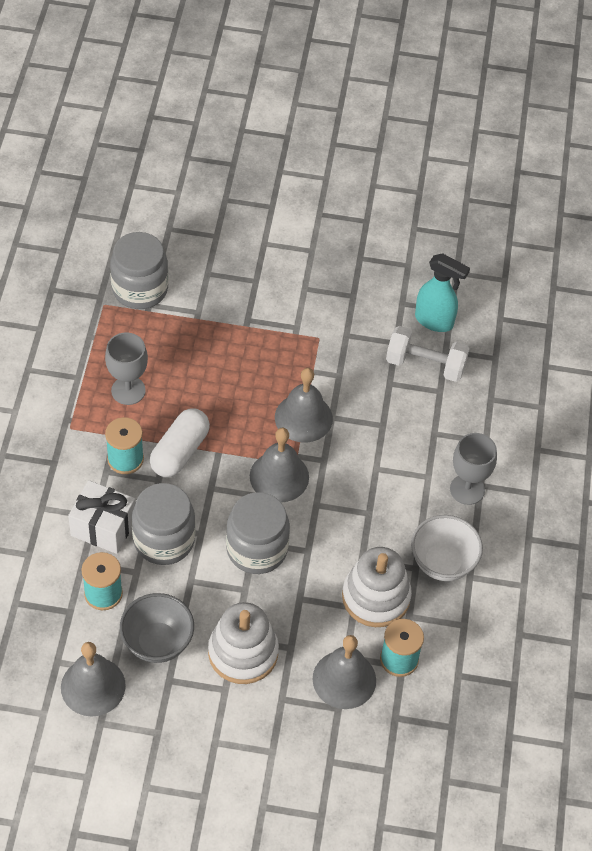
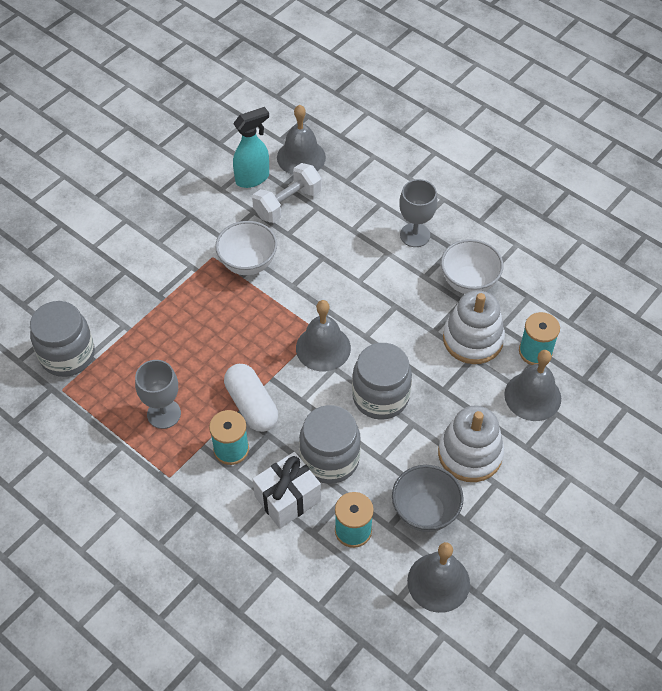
camera: 55 degrees left, 0 degrees up
grey bell [275,368,333,443] -> grey bell moved to [277,105,326,175]
none -> white bowl [215,221,277,275]

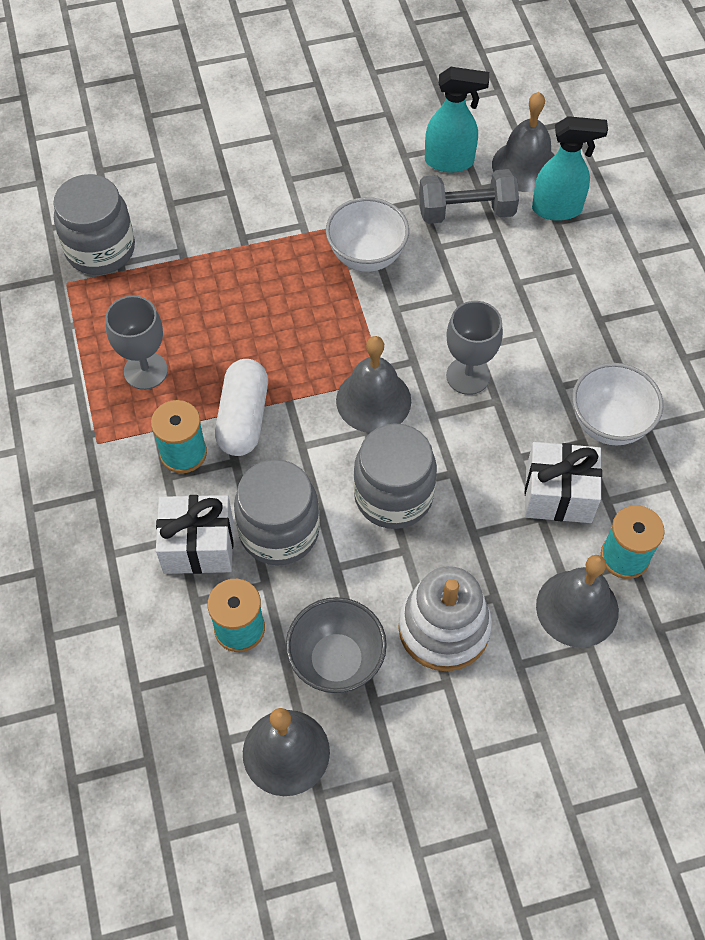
camera: 35 degrees right, 5 degrees up
white dumbbell [252,163,322,223] -> grey dumbbell [419,169,519,224]
grey goblet [399,179,438,247] -> grey goblet moved to [446,301,503,395]
white stacking toy [443,290,505,364] -> white gift [525,442,602,523]
none -> turquoise spray bottle [532,116,608,221]

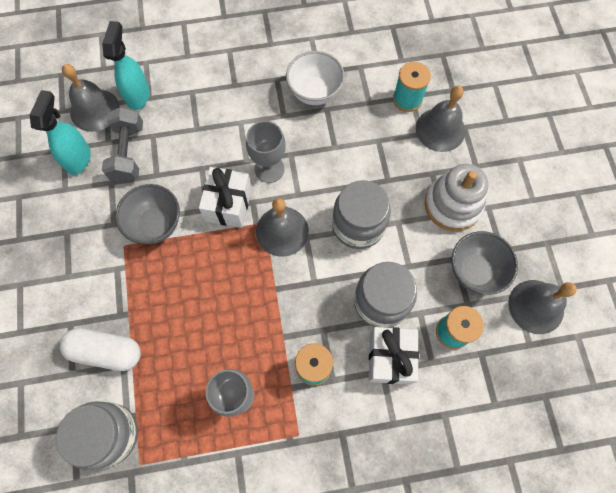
camera: 85 degrees left, 10 degrees up
white capsule [215,359,268,456] -> white capsule moved to [60,328,141,371]
white bowl [326,197,409,272] -> grey bowl [115,184,180,244]
white gift [525,442,602,523] -> white gift moved to [199,167,252,228]

